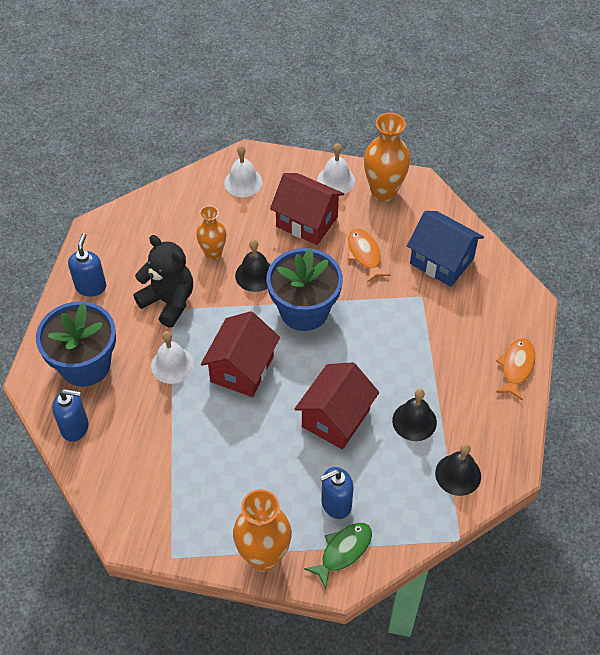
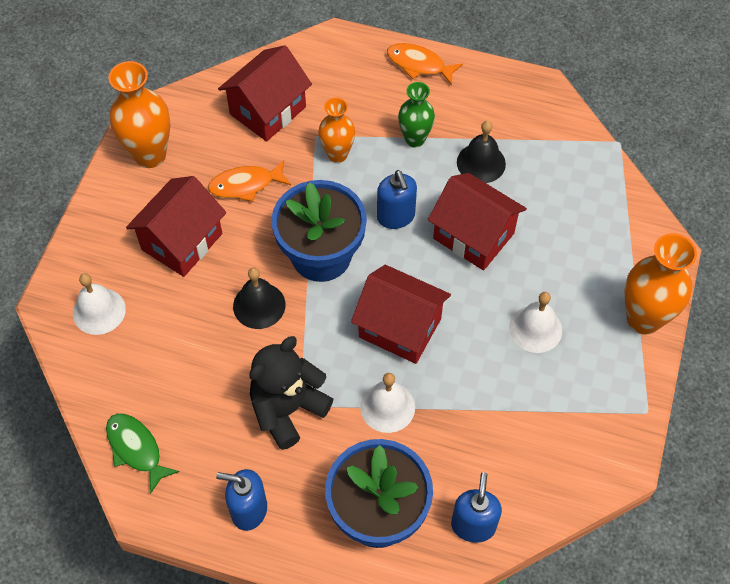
camera: 85 degrees left, 5 degrees up
orange vase [196,206,227,260] -> orange vase moved to [318,98,355,163]
green fish [304,523,372,589] -> green fish moved to [106,413,180,494]
white bell [317,143,355,194] -> white bell moved to [509,292,562,353]
blue soap dispenser [320,467,354,519] -> blue soap dispenser moved to [377,170,417,229]
blue house [407,211,484,287] -> red house [218,45,312,141]
black bell [435,443,481,496] -> none
none -> green vase [398,82,435,148]

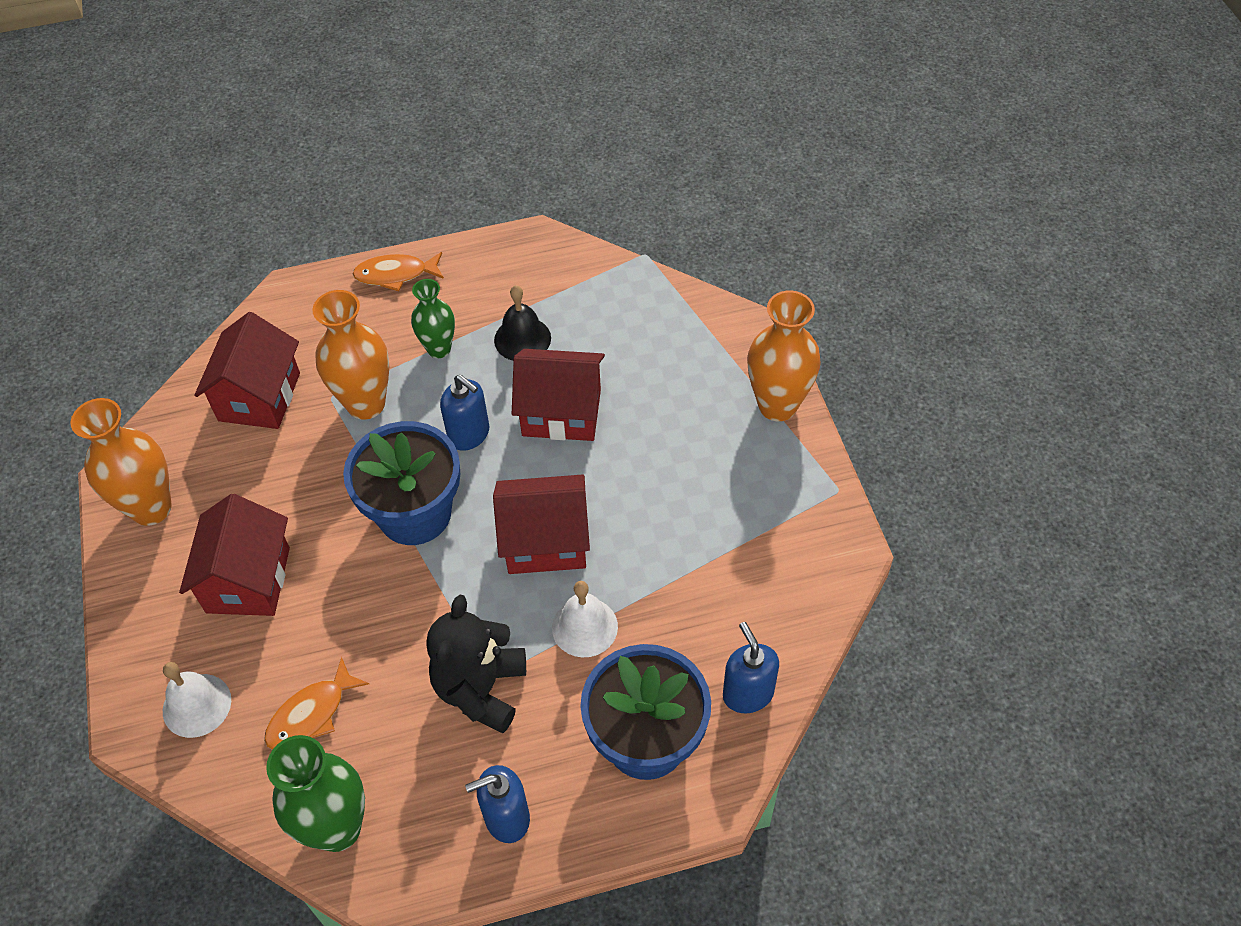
camera: 30 degrees left, 5 degrees down
green fish [106,413,180,494] -> green vase [266,735,365,852]
orange fish [208,160,291,202] -> orange fish moved to [264,657,369,750]
black bell [233,267,285,329] -> none
orange vase [318,98,355,163] -> orange vase [312,290,390,420], size x1.59
white bell [509,292,562,353] -> none

